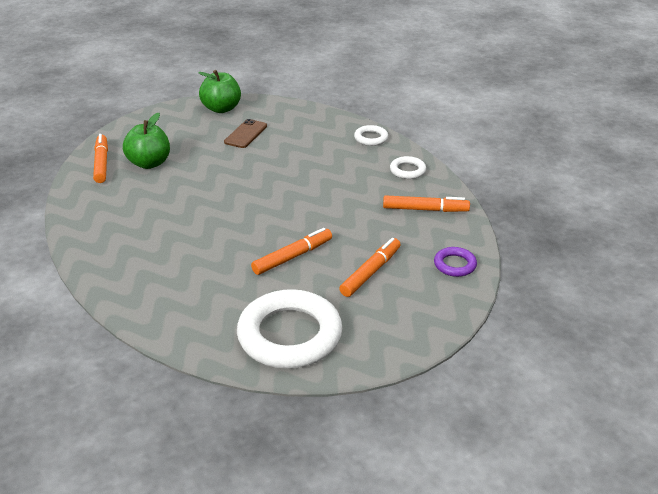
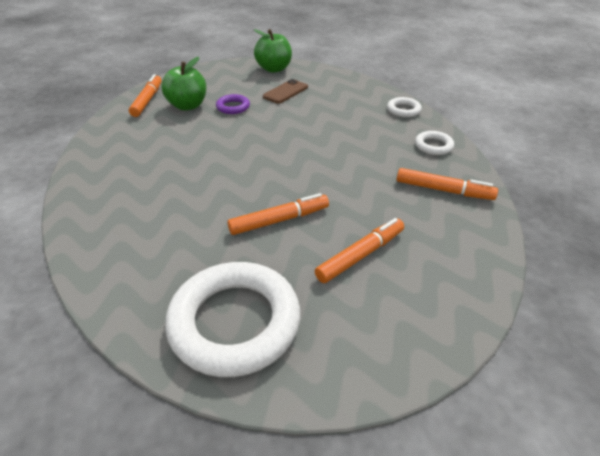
camera: 15 degrees right, 5 degrees up
purple ring [434,247,477,277] -> purple ring moved to [216,94,250,114]

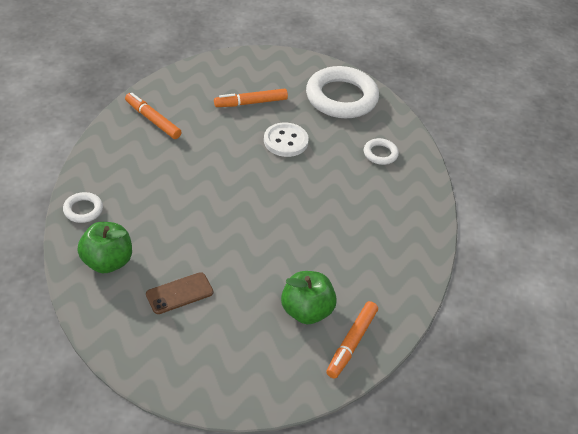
camera: 160 degrees left, 5 degrees up
purple ring [216,94,250,114] -> none
orange marker [227,193,329,235] -> white button [264,123,309,157]
green apple [254,29,292,73] -> green apple moved to [77,222,132,273]
white ring [415,131,454,155] -> white ring moved to [364,138,399,165]

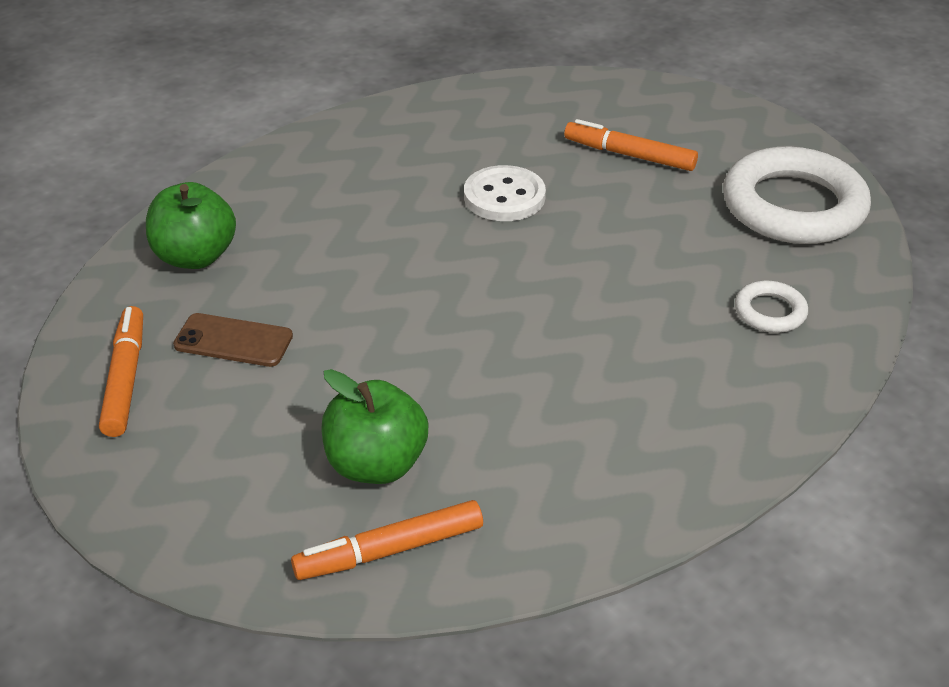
camera: 45 degrees right, 5 degrees down
white ring [63,192,103,223] -> none
orange marker [125,93,182,139] -> orange marker moved to [99,306,143,437]
white button [264,123,309,157] -> white button moved to [464,165,546,221]

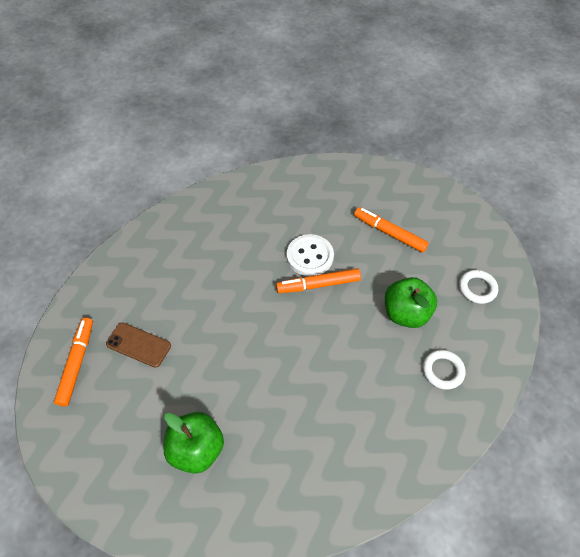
camera: 10 degrees right, 15 degrees up
green apple [146,182,236,269] -> green apple moved to [385,277,437,328]
orange marker [291,500,483,580] -> orange marker moved to [276,268,361,293]
white ring [723,147,871,244] -> white ring [459,270,498,304], size x0.45

